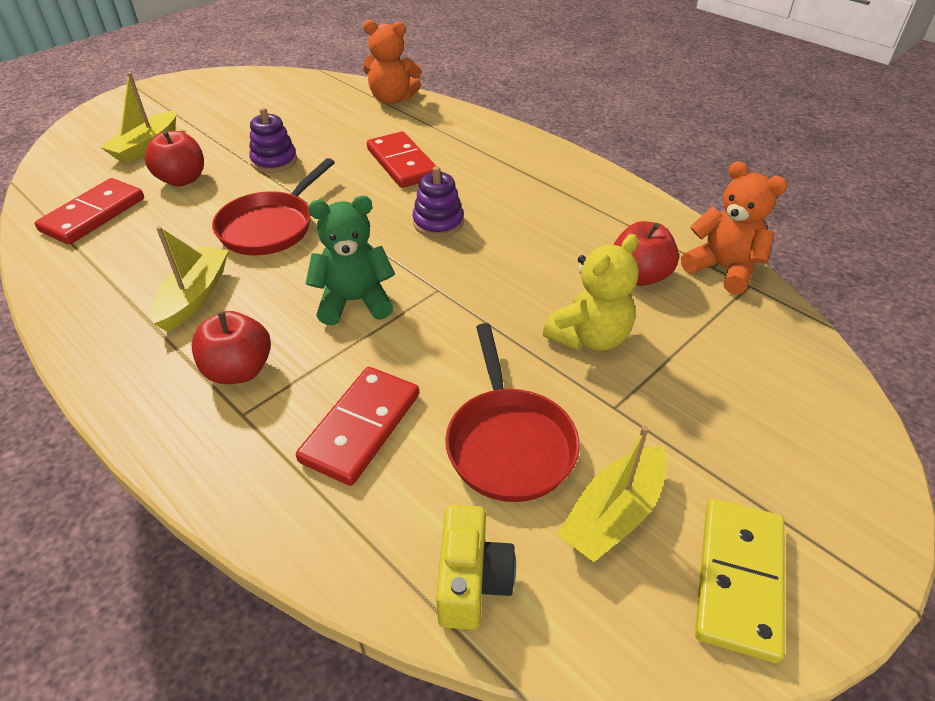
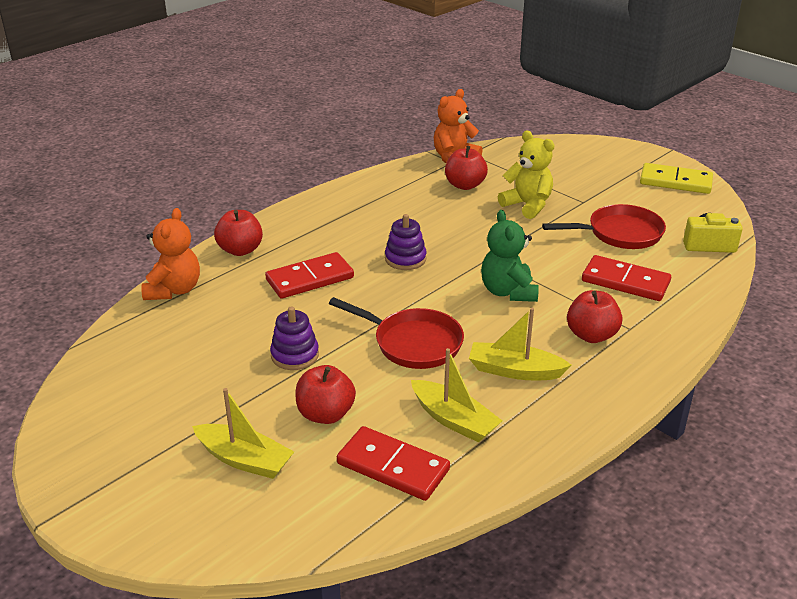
camera: 90 degrees left, 10 degrees down
yellow boat [557,426,667,562] -> yellow boat moved to [411,348,502,443]
none -> red apple [214,210,263,256]

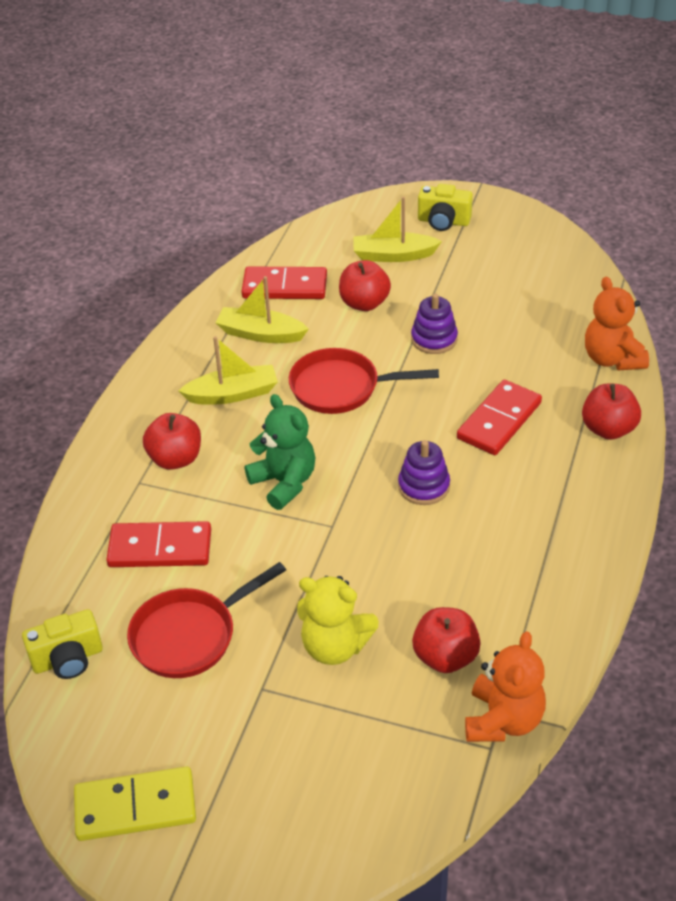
camera: 155 degrees right, 10 degrees up
none -> yellow camera [418,184,473,231]

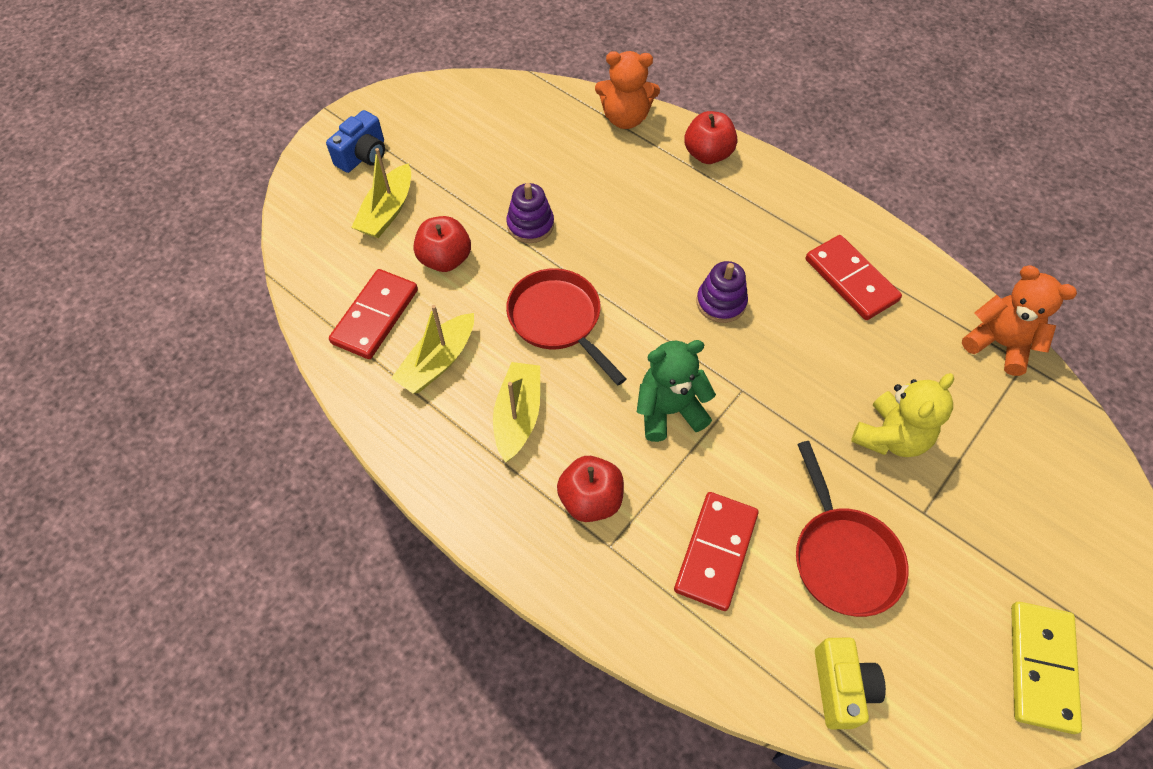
camera: 70 degrees left, 15 degrees up
red pan [289,348,439,414] -> red pan turned 120 degrees clockwise [506,268,627,385]
red apple [412,607,481,673] -> none
yellow camera [418,184,473,231] -> blue camera [326,110,385,173]
red domino [457,380,542,455] -> red domino moved to [806,235,902,320]

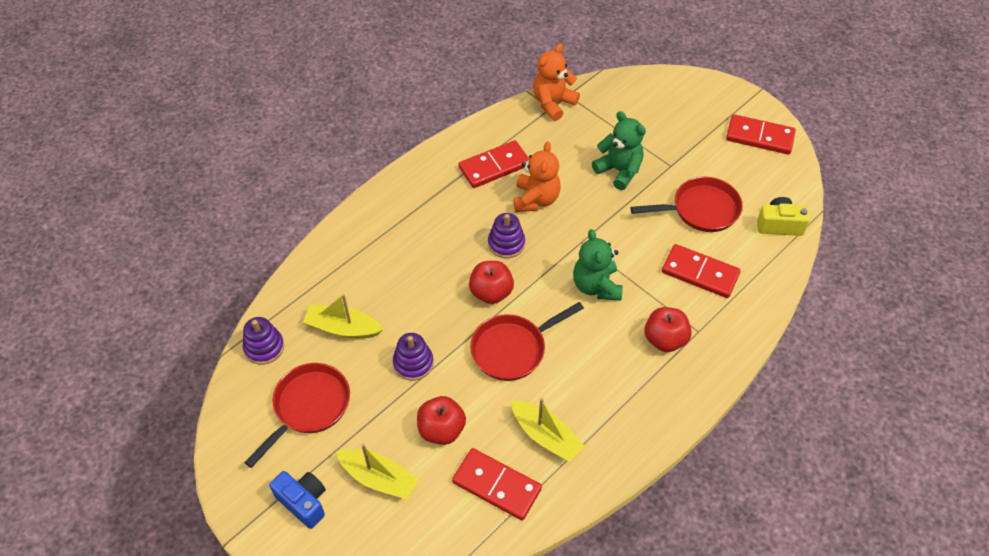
camera: 85 degrees left, 5 degrees down
yellow boat [493,362,540,462] -> yellow boat moved to [303,294,384,338]
orange teddy bear [595,51,660,129] -> orange teddy bear moved to [514,141,561,212]
red apple [684,111,737,164] -> red apple moved to [469,261,514,304]
yellow teddy bear [851,373,954,457] -> green teddy bear [592,111,646,190]
yellow domino [1011,602,1082,734] -> red domino [726,114,796,154]
none -> purple stacking toy [243,317,284,365]
none -> red pan [244,363,350,468]

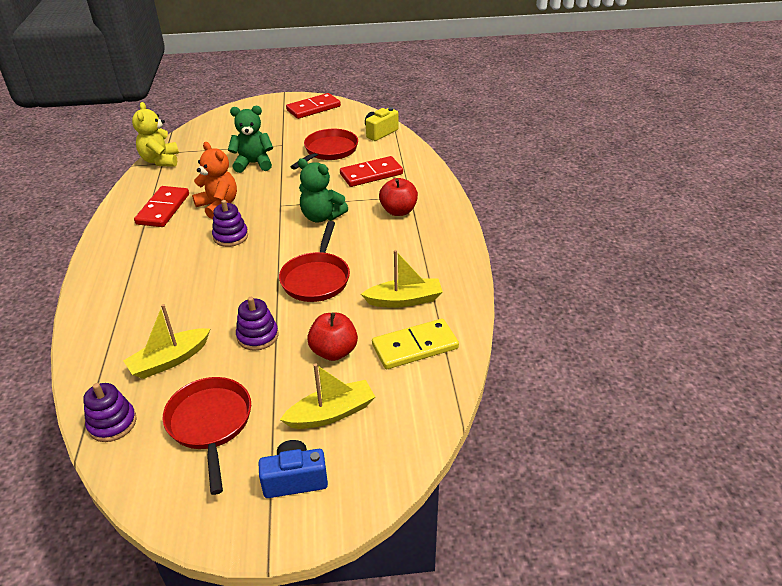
camera: 50 degrees left, 15 degrees down
red domino [452,448,542,521] -> yellow domino [372,319,459,369]
red apple [469,261,514,304] -> none
orange teddy bear [533,44,580,121] -> yellow teddy bear [132,102,179,167]

